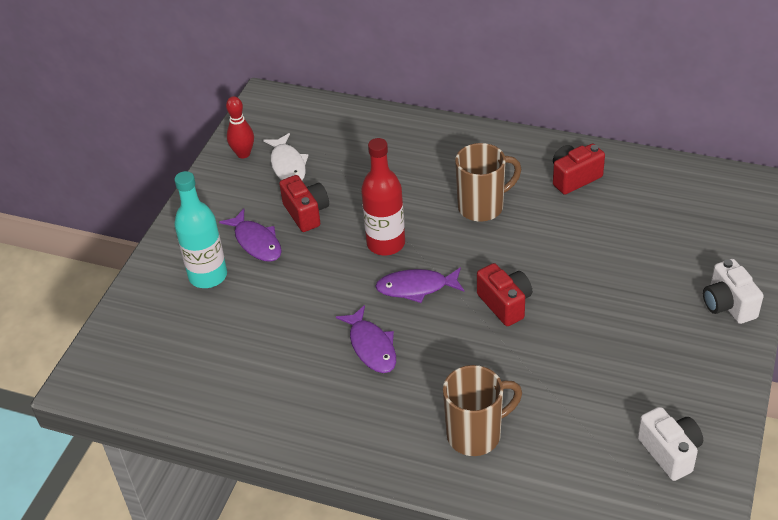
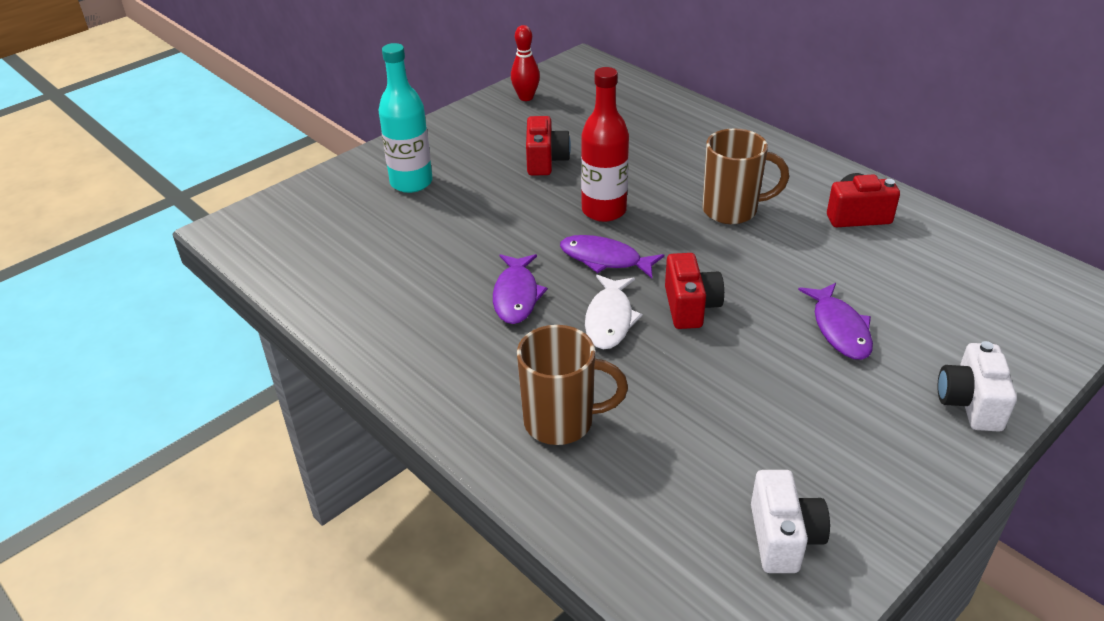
camera: 25 degrees right, 5 degrees down
purple fish [219,209,282,262] -> purple fish moved to [798,283,873,360]
white fish [263,133,309,180] -> white fish moved to [585,275,643,349]

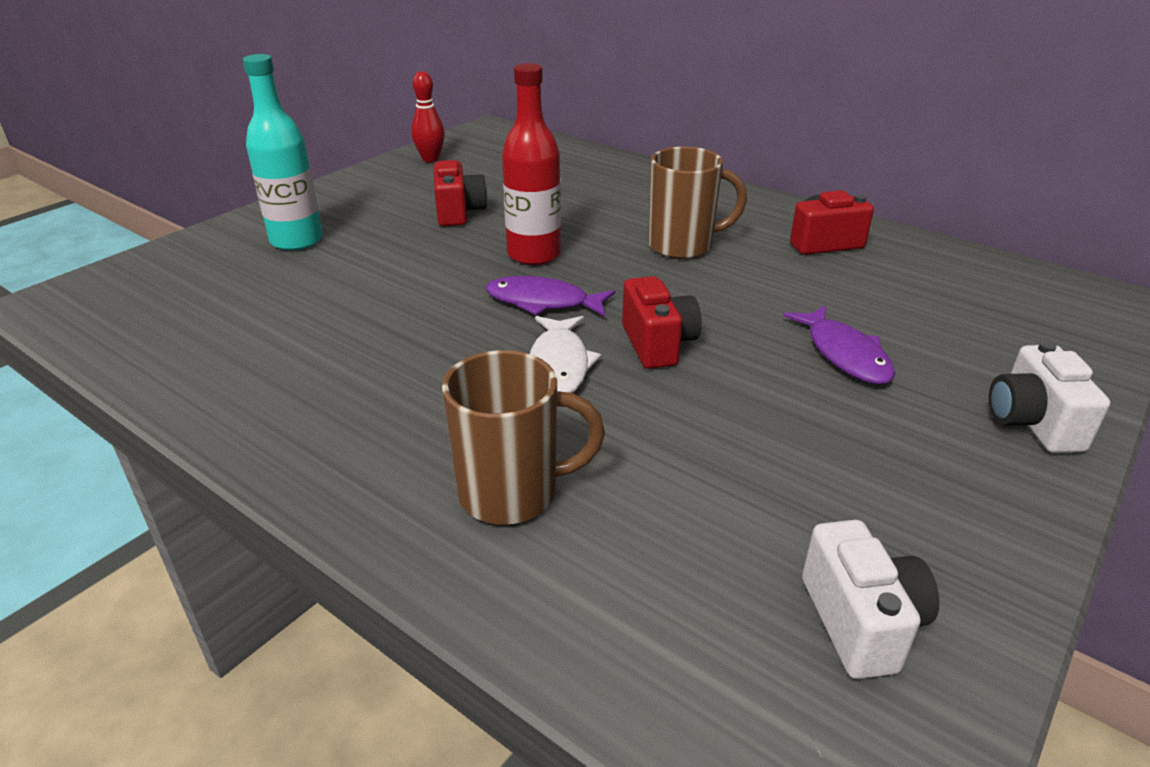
camera: 10 degrees left, 5 degrees down
purple fish [493,254,548,324] -> none

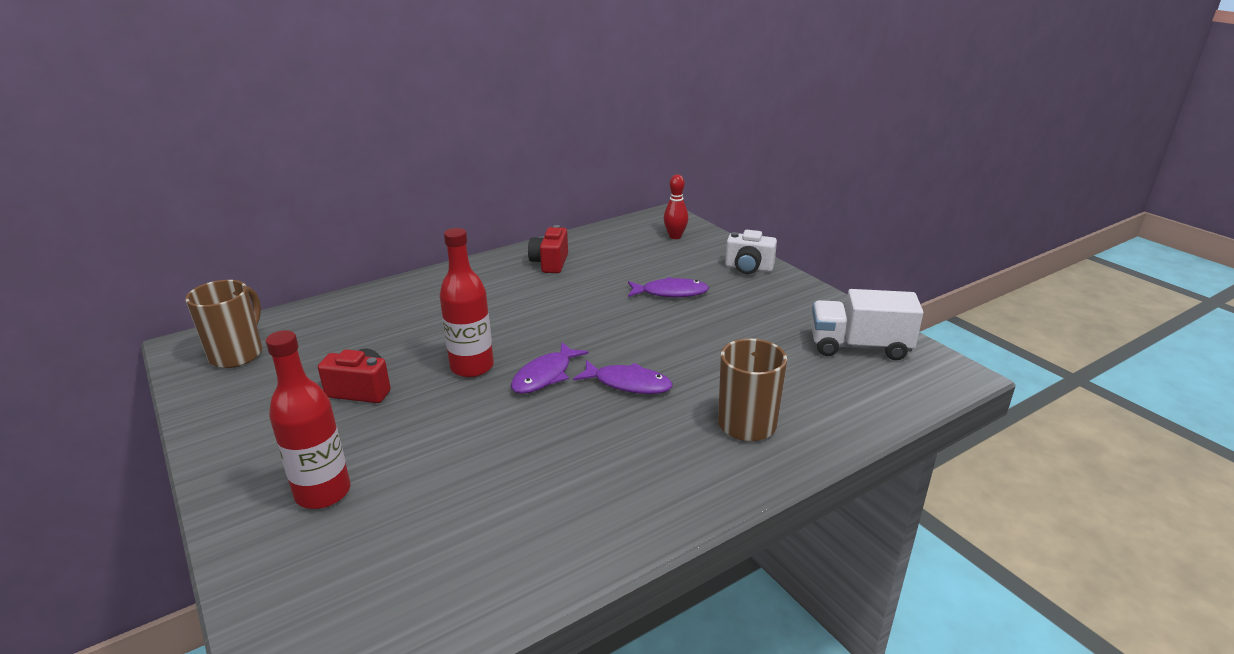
camera: 70 degrees left, 5 degrees down
turquoise bottle [243,54,323,251] -> red bottle [266,330,351,509]
red bowling pin [411,71,445,162] -> red bowling pin moved to [664,174,688,239]
white fish [530,316,601,393] -> purple fish [573,360,673,394]
red camera [622,276,702,369] -> none
brown mug [648,147,747,259] -> brown mug moved to [185,280,263,368]
white camera [802,520,939,679] -> white truck [811,289,923,360]

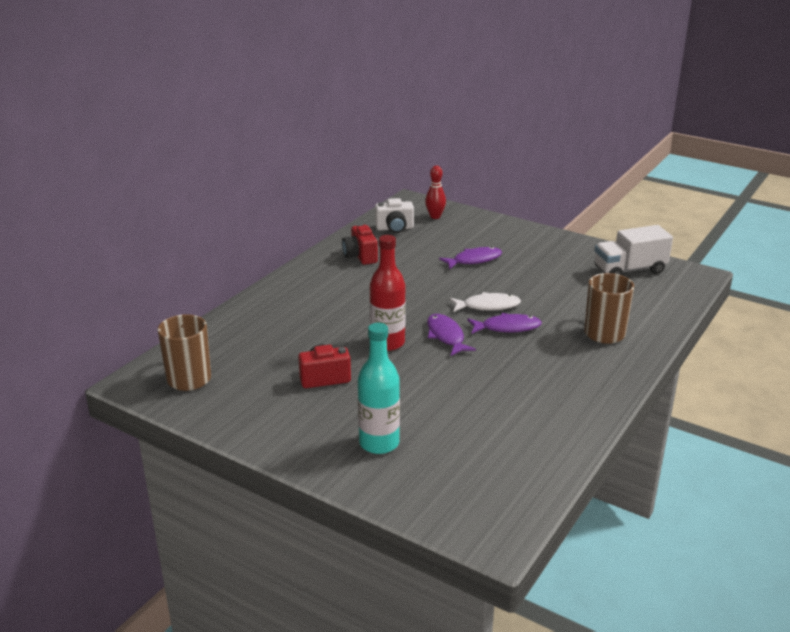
camera: 25 degrees left, 0 degrees up
red bottle [266,330,351,509] -> turquoise bottle [358,323,400,454]
purple fish [511,342,589,394] -> purple fish turned 150 degrees clockwise [427,314,476,356]
white camera [725,230,777,274] -> white camera moved to [375,198,414,233]
none -> white fish [450,292,521,312]

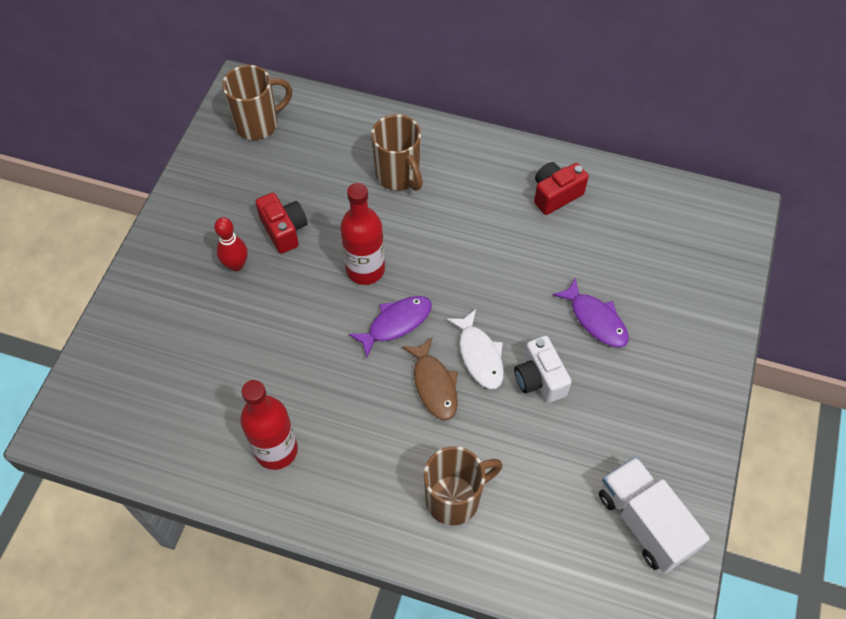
camera: 75 degrees right, 30 degrees up
turquoise bottle [358,323,400,454] -> none
white camera [375,198,414,233] -> white camera moved to [514,336,572,403]
red bowling pin [425,166,446,219] -> red bowling pin moved to [214,217,248,271]
purple fish [467,313,542,334] -> brown fish [402,337,458,420]
none -> red bottle [240,380,298,470]
none -> brown mug [371,114,423,191]

